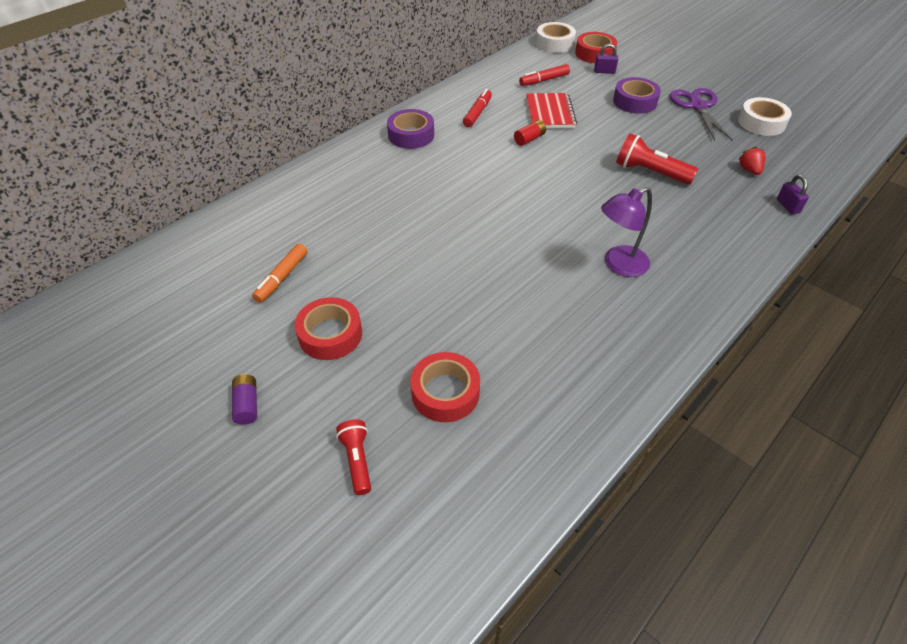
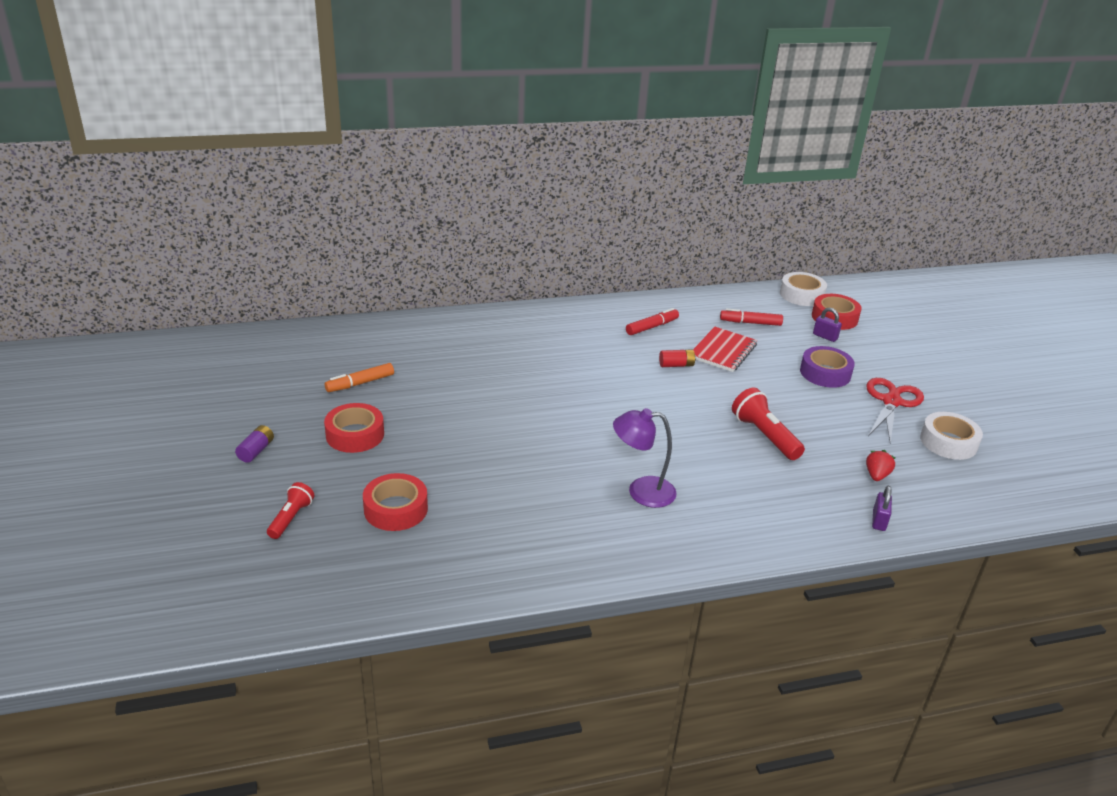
camera: 30 degrees right, 15 degrees down
purple tape [387,109,434,149] -> none
purple scissors [670,88,733,141] -> red scissors [867,378,924,443]

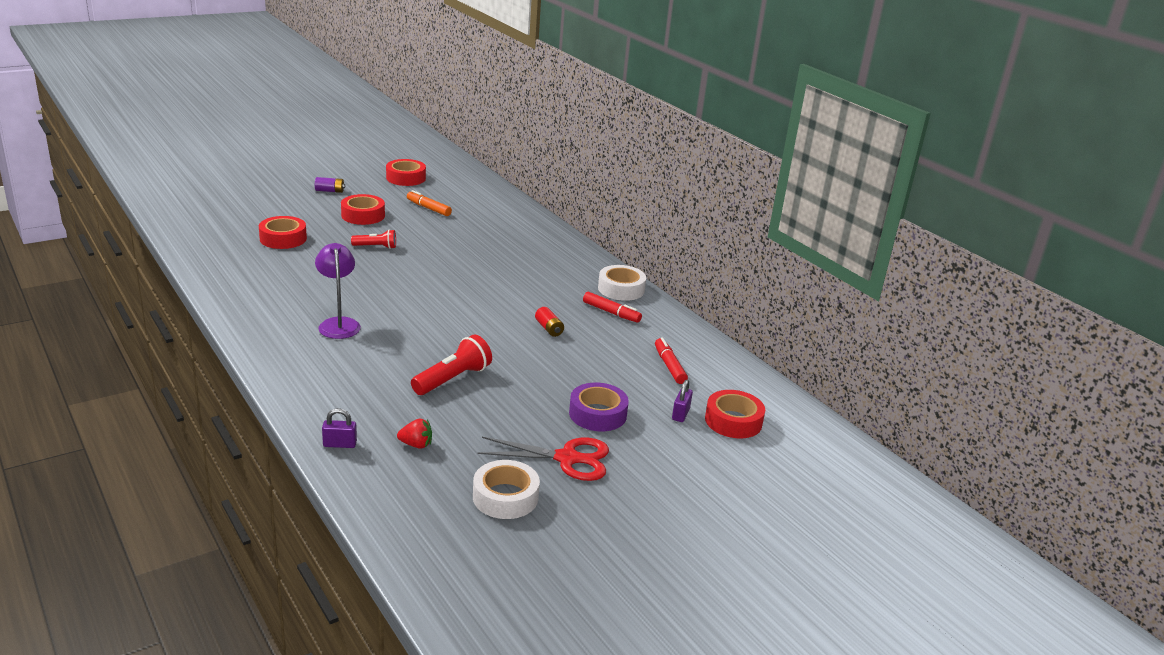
camera: 70 degrees right, 5 degrees down
red flashlight [267,482,314,539] -> red flashlight moved to [351,230,396,249]
red notebook [693,327,757,372] -> none
white tape [780,272,827,306] -> white tape moved to [598,265,646,301]
none -> red tape [386,159,426,186]

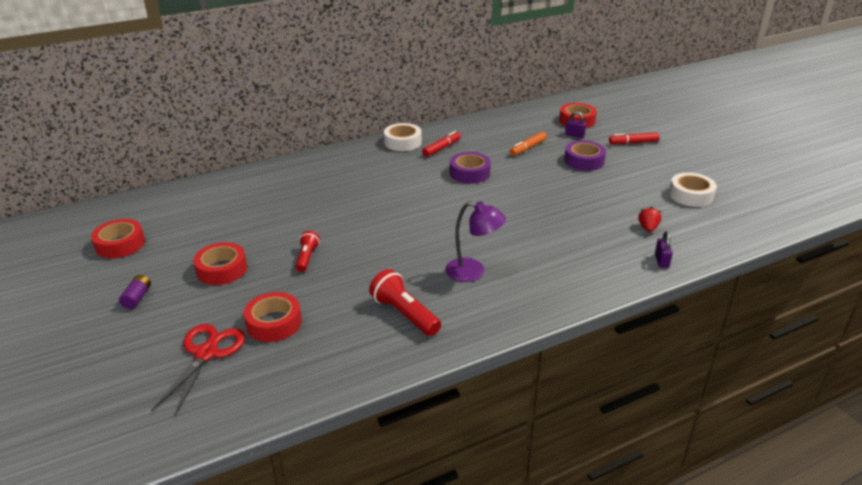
camera: 80 degrees left, 5 degrees up
purple lamp [315,243,361,339] -> purple lamp turned 150 degrees counterclockwise [445,201,506,282]
orange marker [407,190,452,216] -> orange marker moved to [509,132,547,156]
red flashlight [411,334,492,395] -> red flashlight moved to [369,269,441,336]
red scissors [477,437,609,481] -> red scissors moved to [151,324,245,416]
red battery [535,307,564,337] -> purple tape [450,152,491,184]
red marker [655,337,688,384] -> red marker moved to [609,132,660,144]

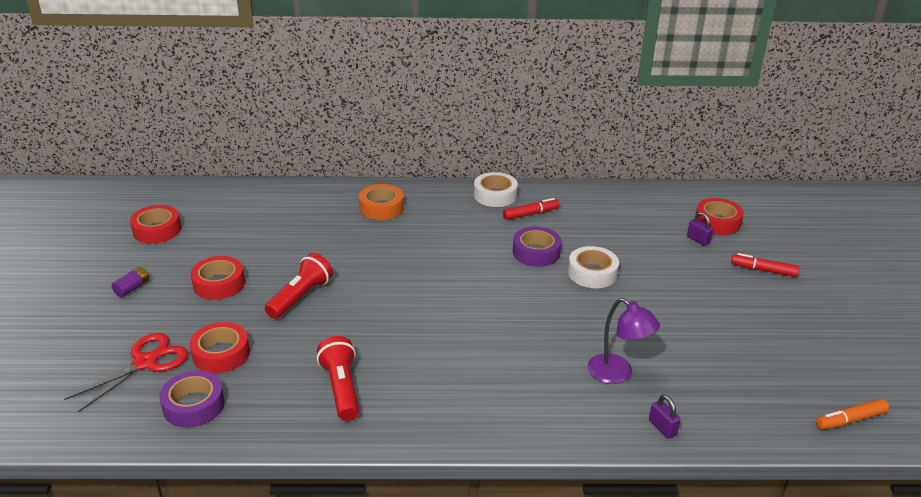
camera: 25 degrees right, 0 degrees up
red flashlight [295,231,320,272] -> red flashlight [265,253,333,319], size x1.59
purple lamp [445,201,506,282] -> purple lamp moved to [588,298,660,384]
orange marker [509,132,547,156] -> orange marker moved to [816,399,889,430]
purple tape [564,141,606,171] -> purple tape moved to [159,371,225,428]
red strawberry [638,207,661,232] -> none
purple padlock [655,231,673,268] -> purple padlock turned 60 degrees counterclockwise [649,394,681,439]
white tape [669,173,717,207] -> white tape moved to [568,246,619,288]
none -> orange tape [359,184,404,220]

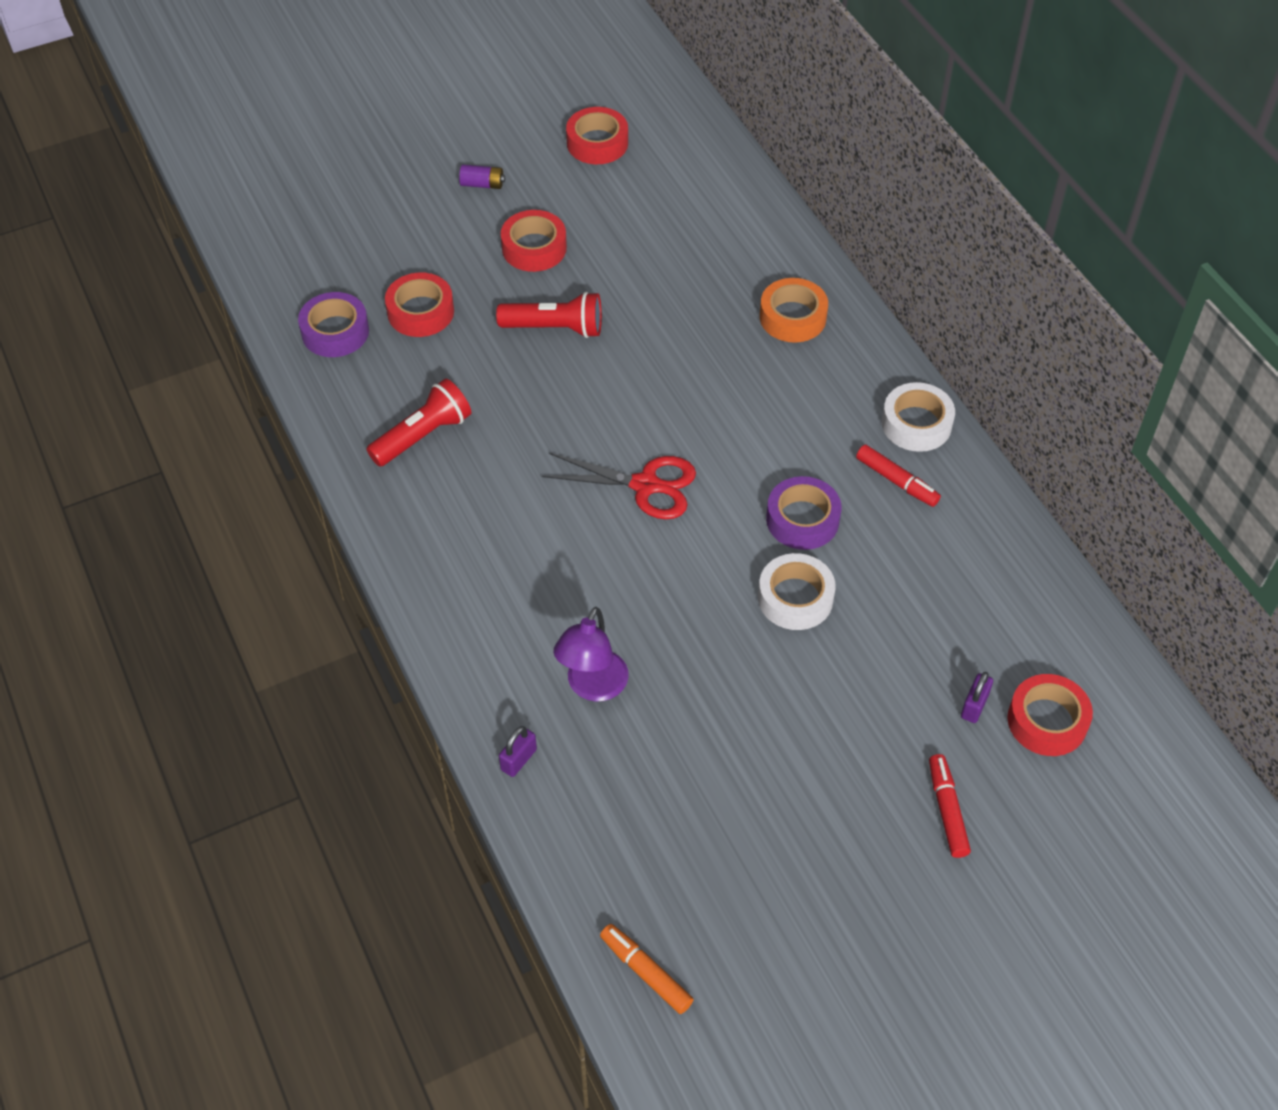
camera: 65 degrees right, 20 degrees up
red scissors [64,333,188,412] -> red scissors moved to [542,453,696,519]

